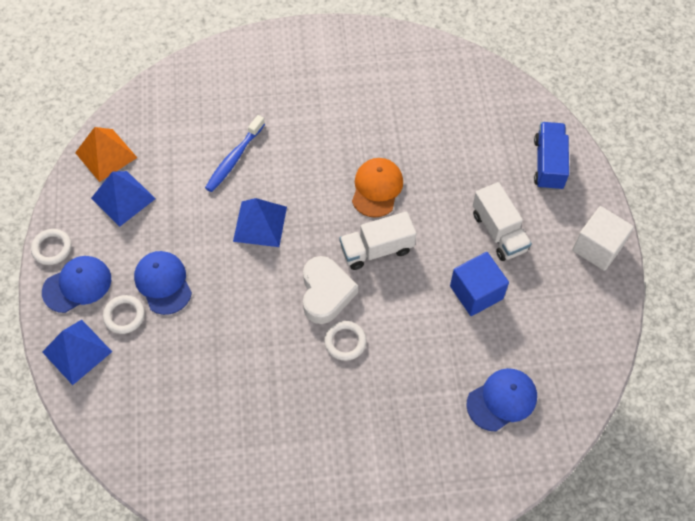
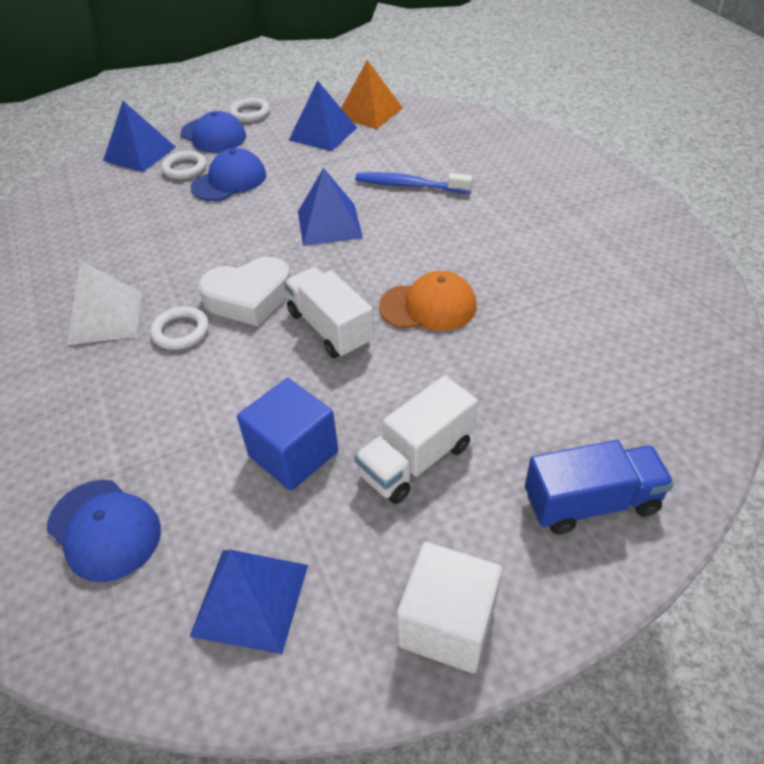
camera: 75 degrees right, 15 degrees down
none -> white pyramid [67,261,142,345]
none -> blue pyramid [190,550,308,654]

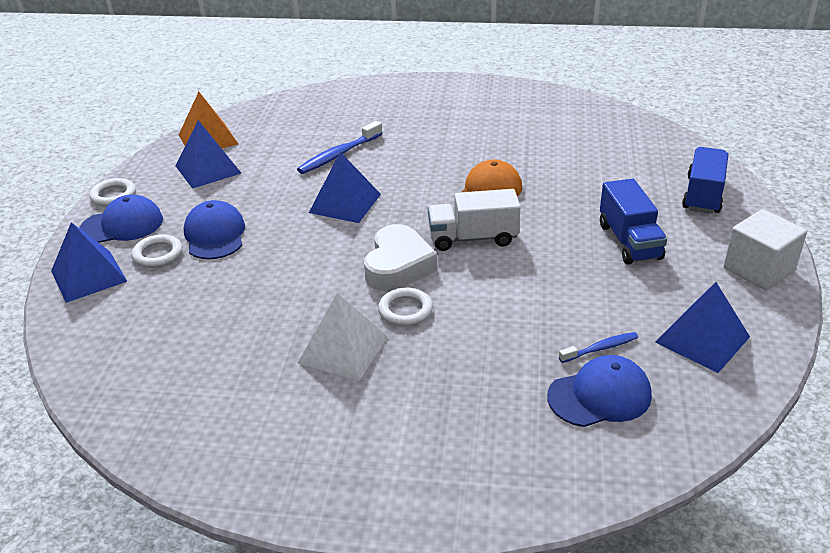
camera: 60 degrees left, 10 degrees down
blue cube [237,378,338,491] -> none
white truck [354,375,478,504] -> blue truck [600,178,667,265]
none -> blue toothbrush [559,332,638,363]

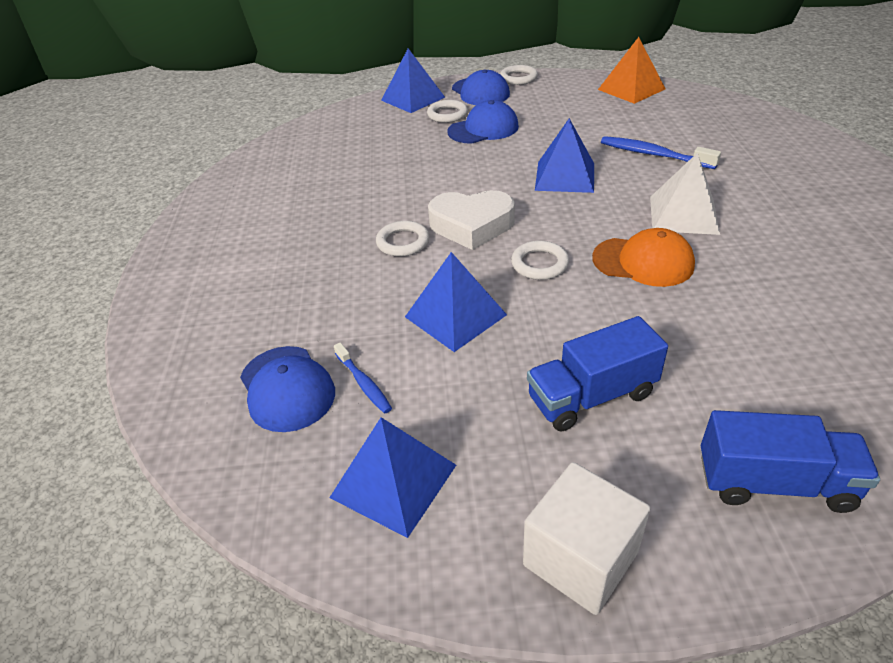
camera: 80 degrees right, 5 degrees up
blue pyramid [176,120,241,189] -> blue pyramid moved to [405,252,507,352]
white pyramid [298,293,388,381] -> white pyramid moved to [650,153,720,235]
white truck [428,189,520,251] -> white ring [511,241,569,280]

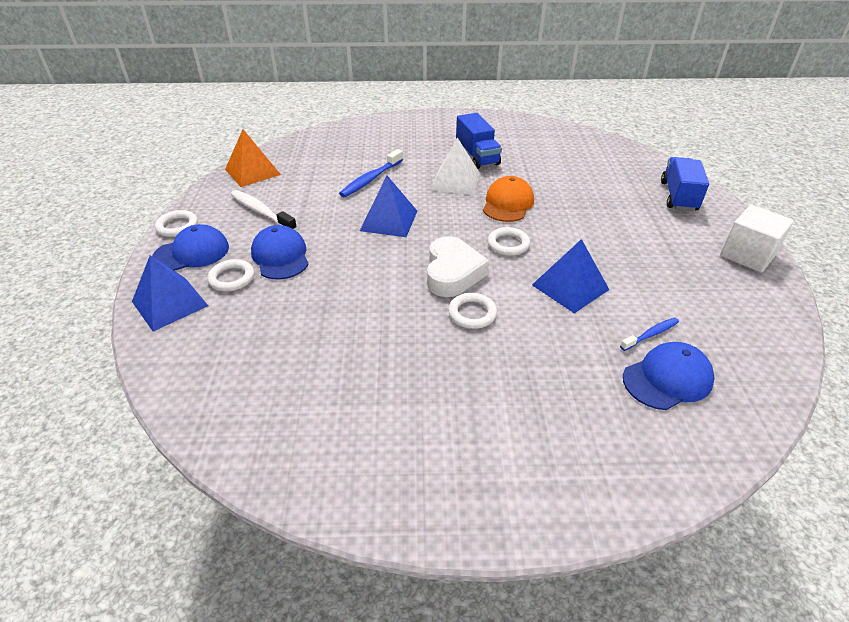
camera: 90 degrees left, 0 degrees up
blue pyramid [329,417,456,538] -> none
blue truck [527,316,668,431] -> blue truck moved to [456,113,502,169]
none -> white toothbrush [230,190,297,230]

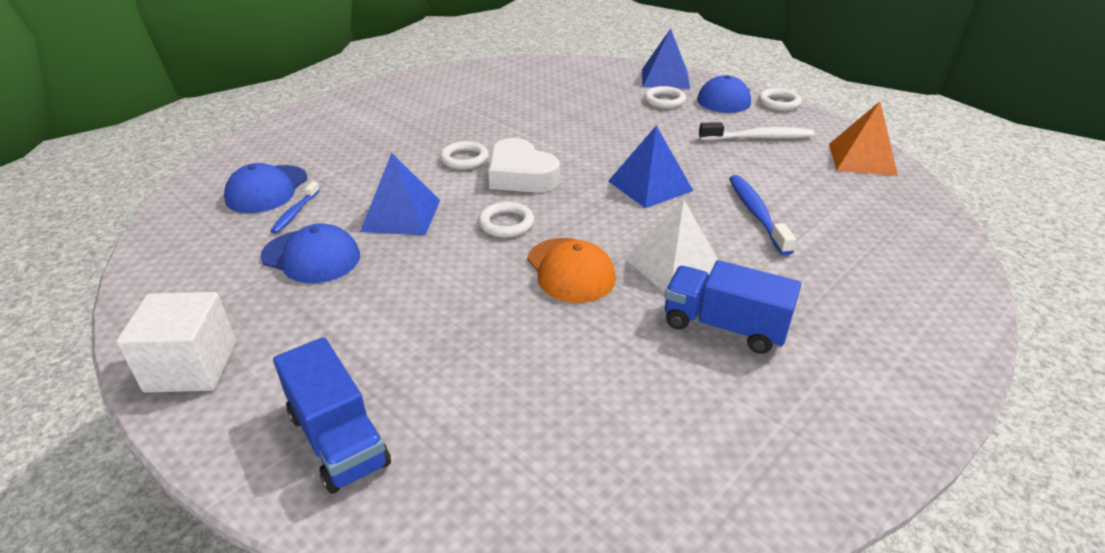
camera: 135 degrees right, 5 degrees down
blue cap [251,225,309,280] -> blue cap moved to [260,223,360,283]

